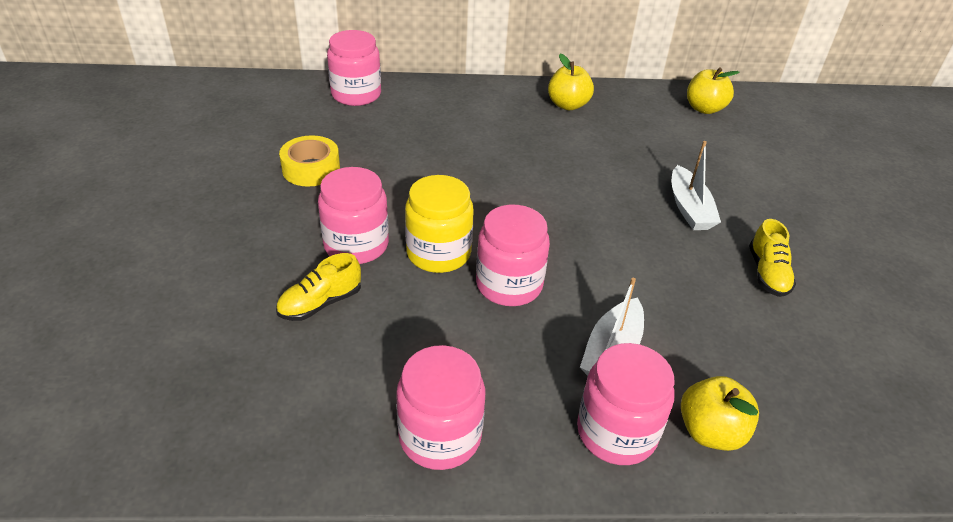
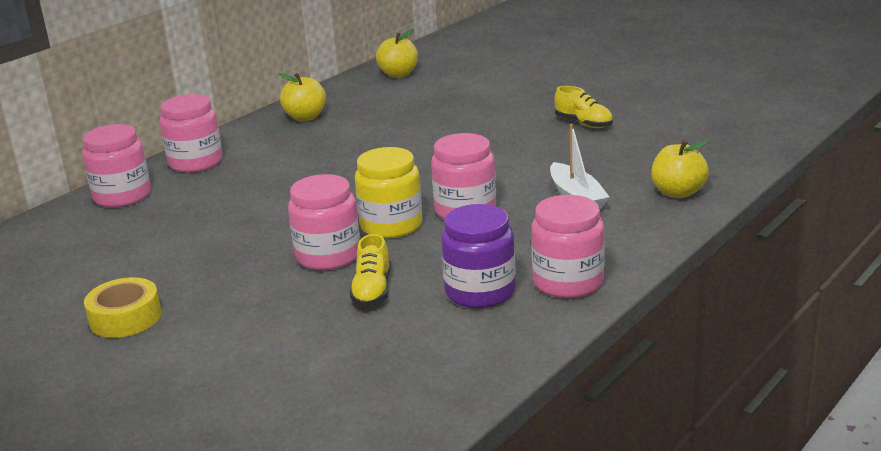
camera: 45 degrees left, 15 degrees down
yellow tape [279,135,340,186] -> yellow tape moved to [84,277,161,338]
pink jar [577,343,675,465] -> pink jar moved to [160,94,223,173]
white boat [672,141,721,230] -> none
none -> purple jar [441,204,516,308]

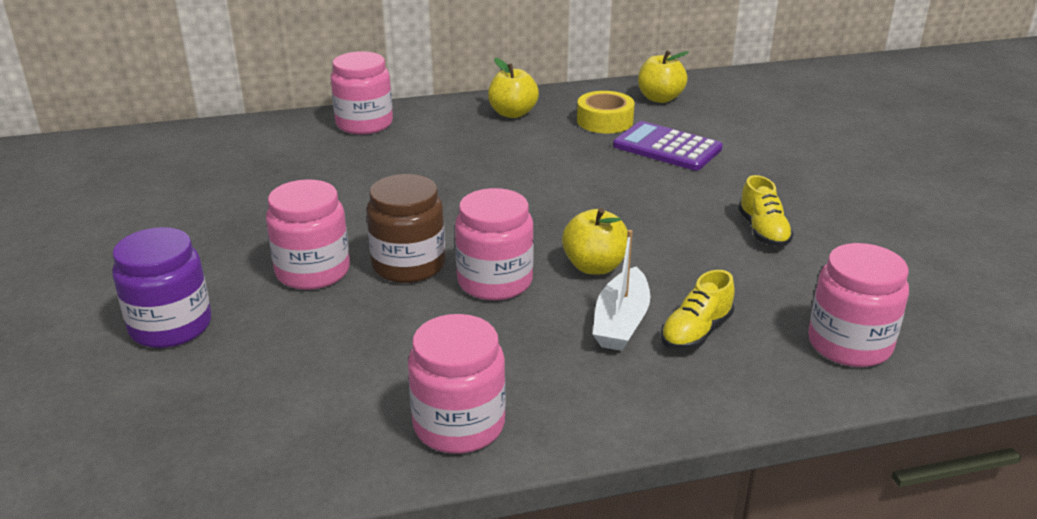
camera: 35 degrees right, 5 degrees up
pink jar [82,124,151,208] -> pink jar moved to [808,243,909,367]
yellow tape [84,277,161,338] -> yellow tape moved to [577,91,635,133]
yellow shoe [349,234,391,307] -> yellow shoe moved to [661,270,735,350]
yellow jar [355,147,422,239] -> brown jar [366,174,445,283]
purple jar [441,204,516,308] -> purple jar moved to [112,227,211,348]
yellow apple [651,140,709,198] -> yellow apple moved to [562,208,628,274]
none -> purple calculator [613,121,723,171]

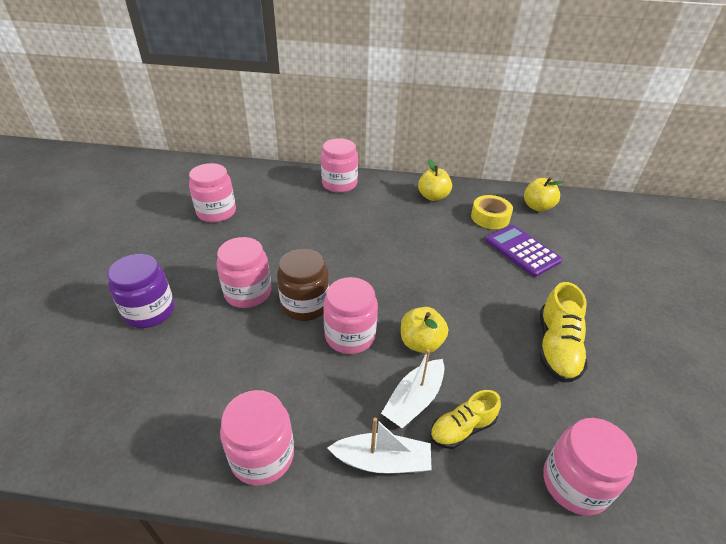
camera: 20 degrees right, 10 degrees up
yellow shoe [738,175,794,247] -> yellow shoe [540,282,588,382], size x1.52
none -> pink jar [189,163,236,222]
none -> white boat [328,418,432,473]

